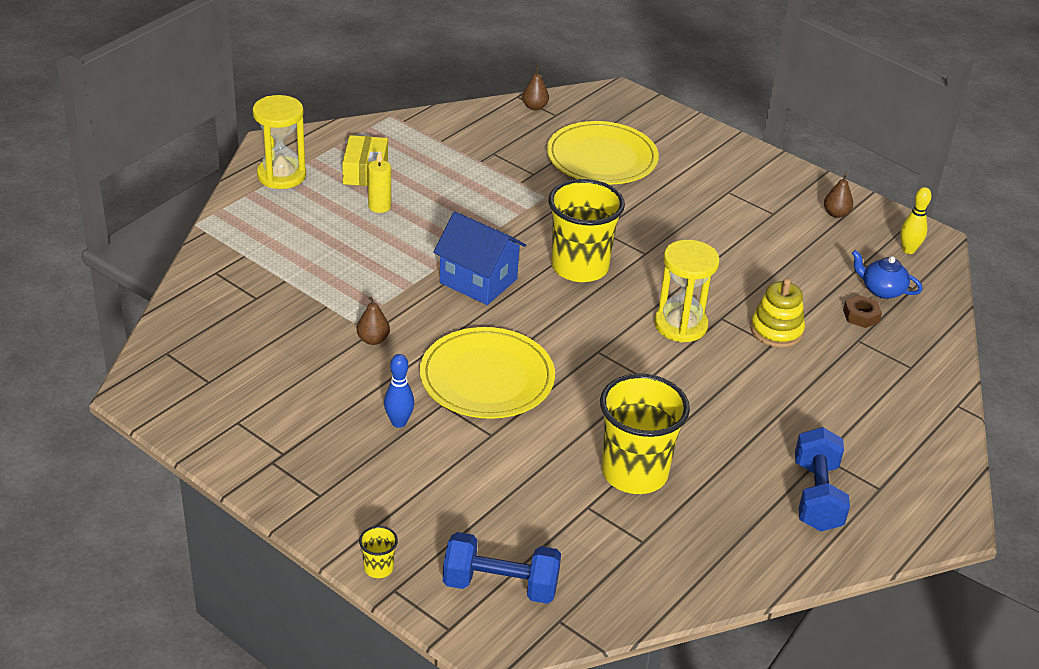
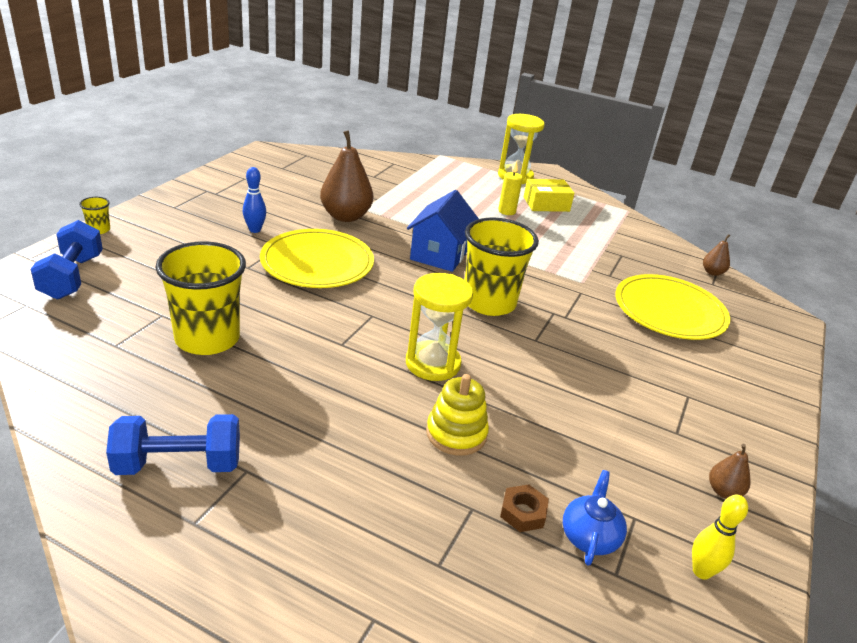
camera: 75 degrees right, 5 degrees down
brown pear [357,297,390,345] -> brown pear [320,130,373,222], size x2.07

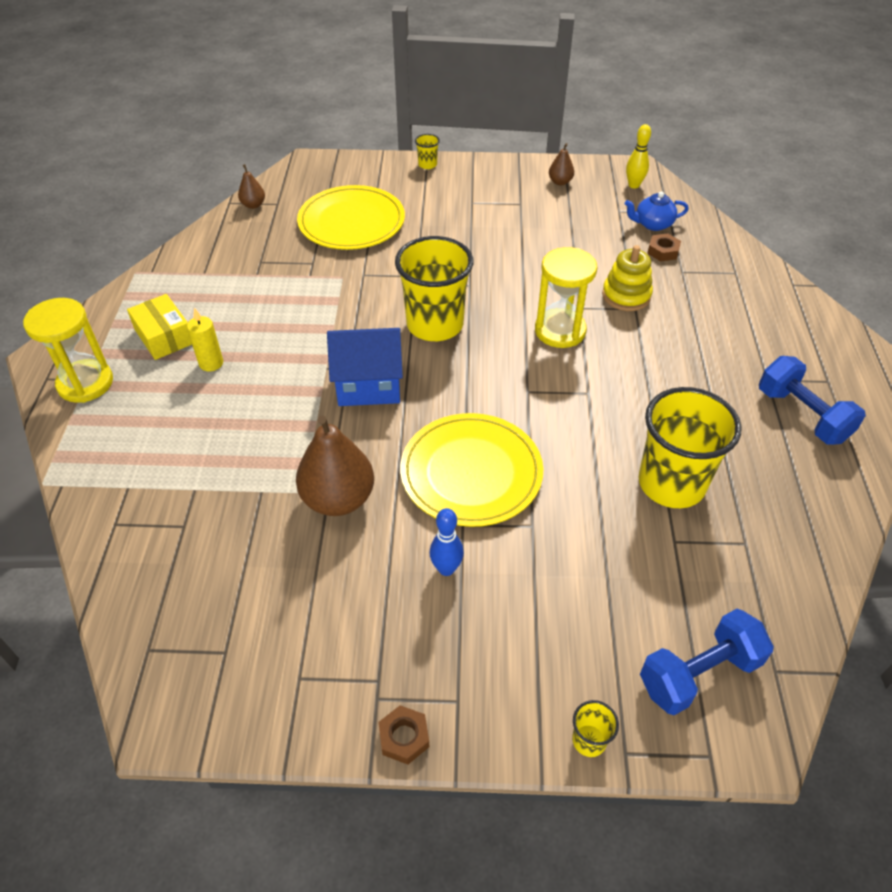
camera: 110 degrees left, 15 degrees up
none -> brown nut [378,705,429,765]
none -> yellow cup [415,134,440,169]

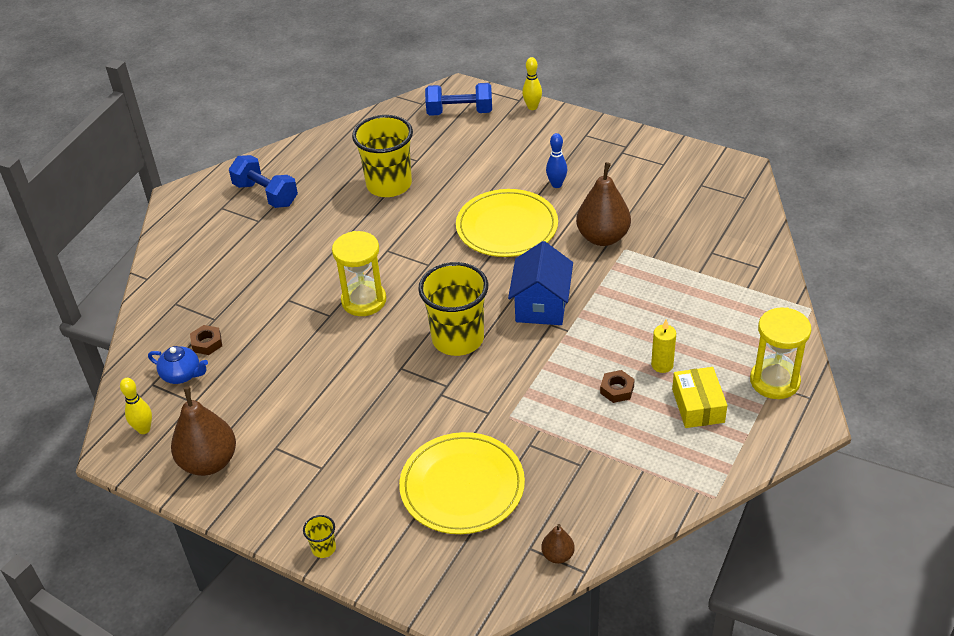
camera: 150 degrees left, 5 degrees down
blue house [327,328,403,406] -> blue house turned 75 degrees clockwise [508,241,573,325]
brown nut [378,705,429,765] -> brown nut moved to [600,370,635,403]
brown pear [549,143,574,185] -> brown pear [171,386,236,476], size x2.07
yellow cup [572,700,619,757] -> yellow bowling pin [522,57,542,110]
yellow stacking toy [602,245,653,311] -> none
blue dumbbell [759,356,866,445] -> blue dumbbell turned 45 degrees counterclockwise [229,155,298,208]

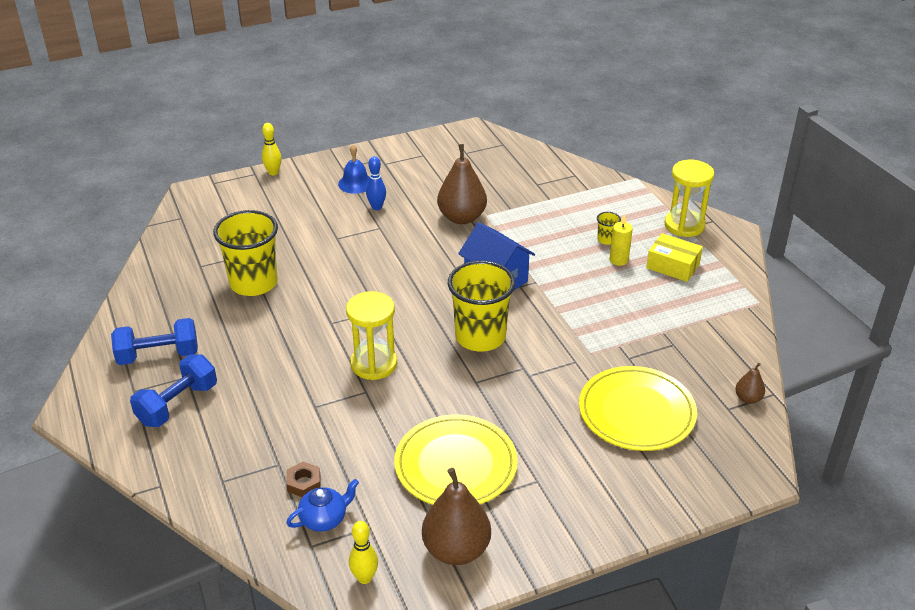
camera: 55 degrees left, 5 degrees down
yellow cup [303,515,336,558] -> yellow cup moved to [597,212,621,245]
blue dumbbell [425,83,492,116] -> blue dumbbell moved to [130,354,217,427]
yellow plate [456,189,558,257] -> yellow plate moved to [394,415,518,505]
brown nut [600,370,635,403] -> none
none -> blue bell [338,144,370,194]

